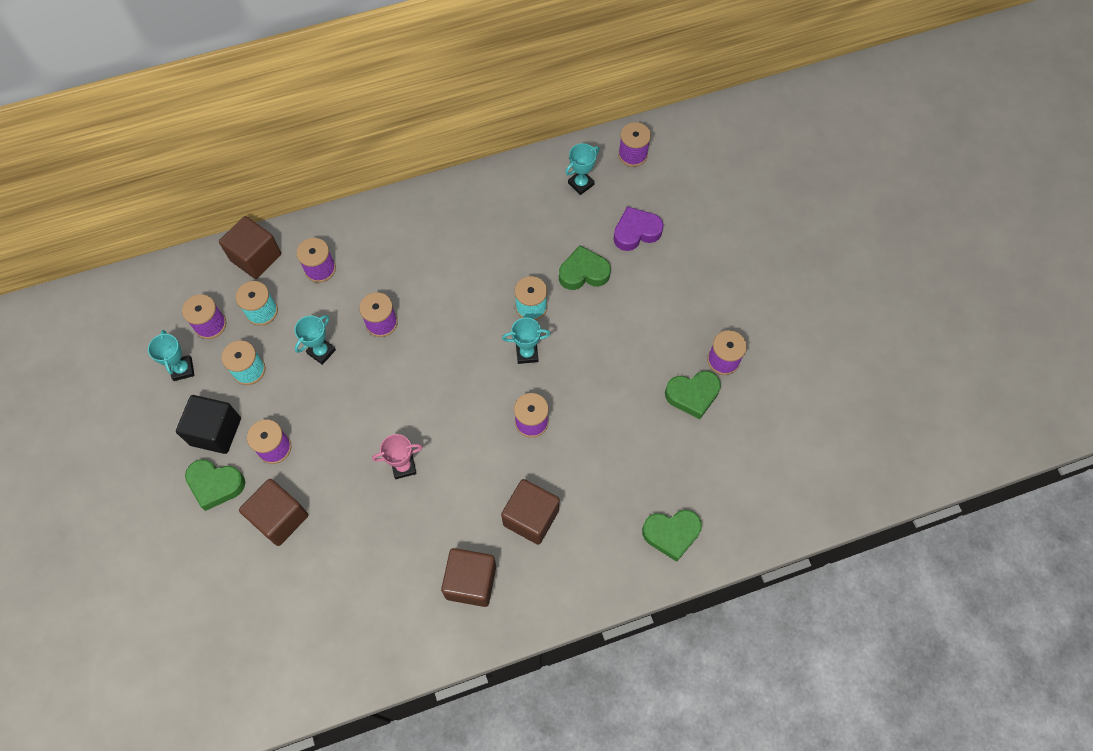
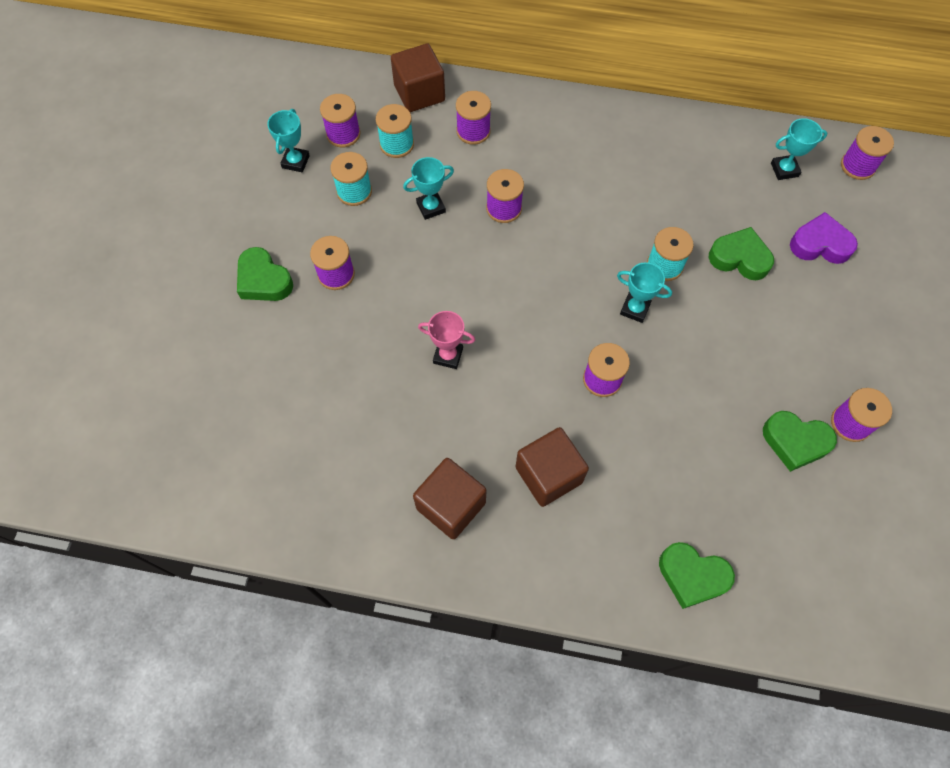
camera: 30 degrees right, 0 degrees up
black cube [176,395,241,454] -> none
brown cube [239,479,308,546] -> none

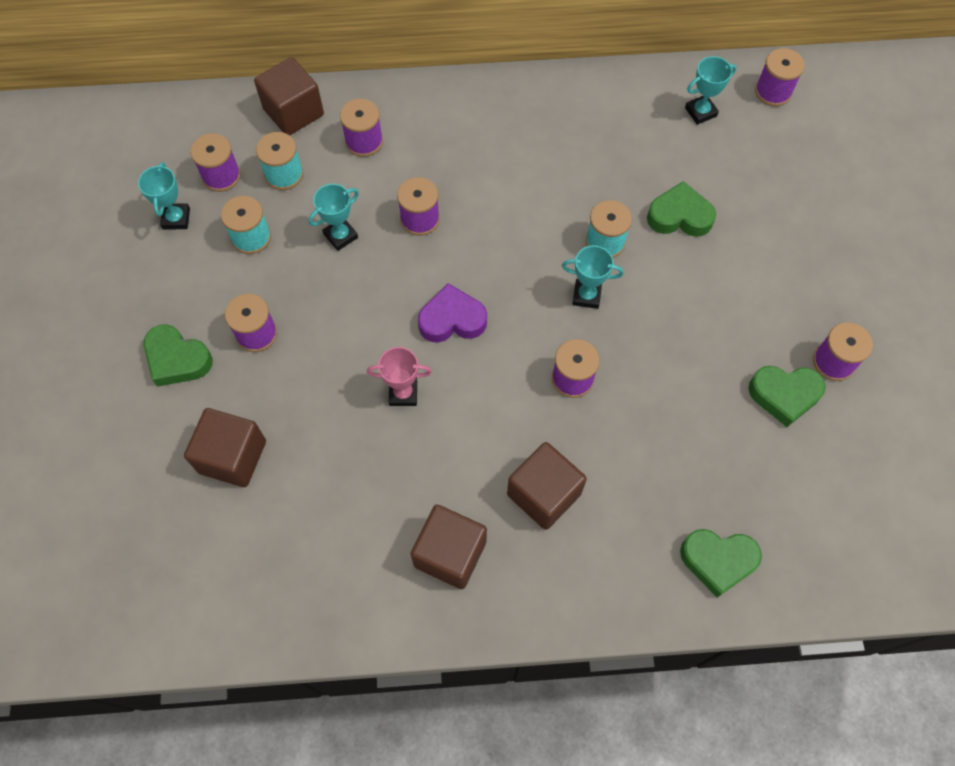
camera: 15 degrees left, 0 degrees up
purple heart [790,212,858,264] -> purple heart moved to [418,283,487,343]
none -> brown cube [184,408,266,487]

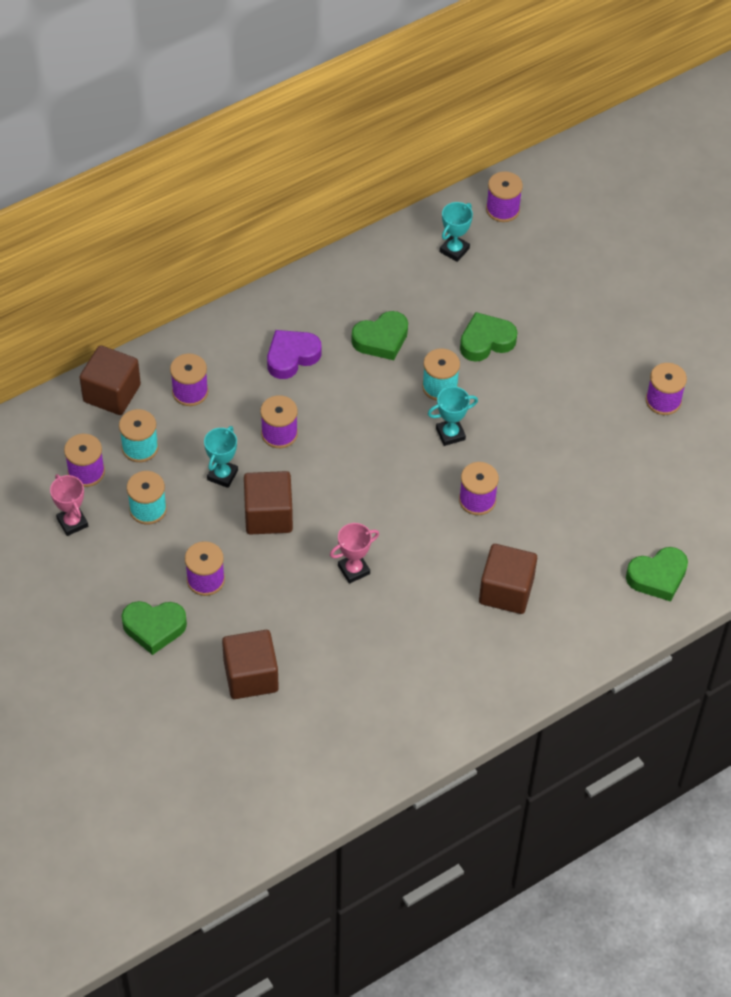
camera: 30 degrees left, 10 degrees down
turquoise trophy [138,163,190,230] -> pink trophy [50,474,88,536]
brown cube [411,505,487,589] -> brown cube moved to [244,471,293,535]
purple heart [418,283,487,343] -> purple heart moved to [267,330,321,379]
green heart [748,366,826,427] -> green heart moved to [352,311,408,360]

